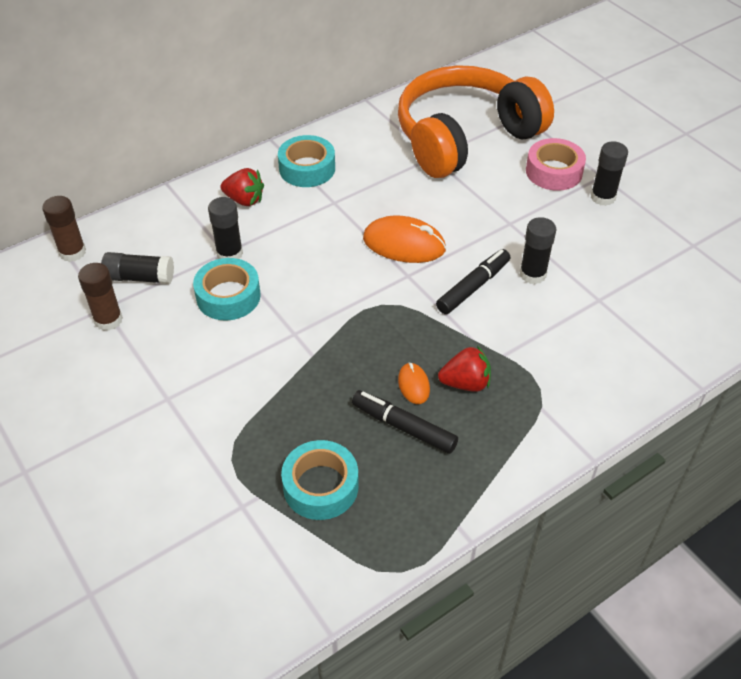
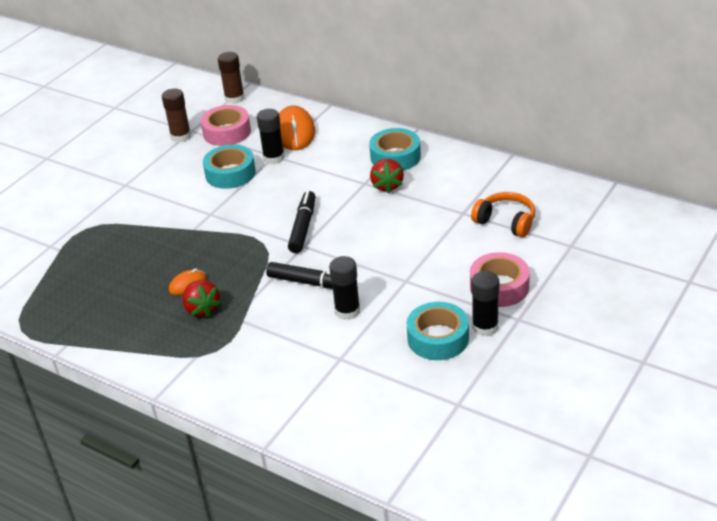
camera: 70 degrees right, 10 degrees down
black glue stick [101,252,174,284] -> pink tape [200,105,251,146]
red strawberry [220,168,264,206] -> red strawberry moved to [370,159,404,193]
turquoise tape [281,440,359,520] -> turquoise tape moved to [407,302,469,360]
black marker [352,390,458,454] -> black marker moved to [288,191,315,253]
orange mouse [363,215,446,263] -> orange mouse moved to [279,105,315,150]
orange headphones [398,65,554,178] -> orange headphones [471,192,535,237], size x0.42

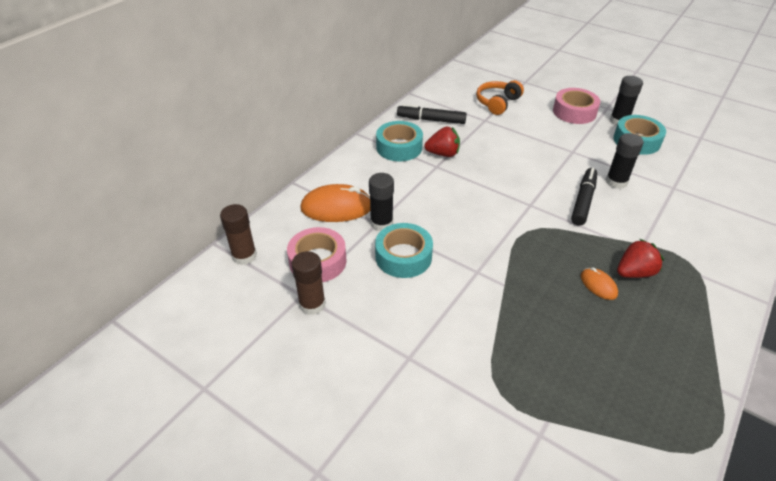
camera: 90 degrees left, 5 degrees up
black marker [288,191,315,253] -> black marker moved to [397,104,467,124]

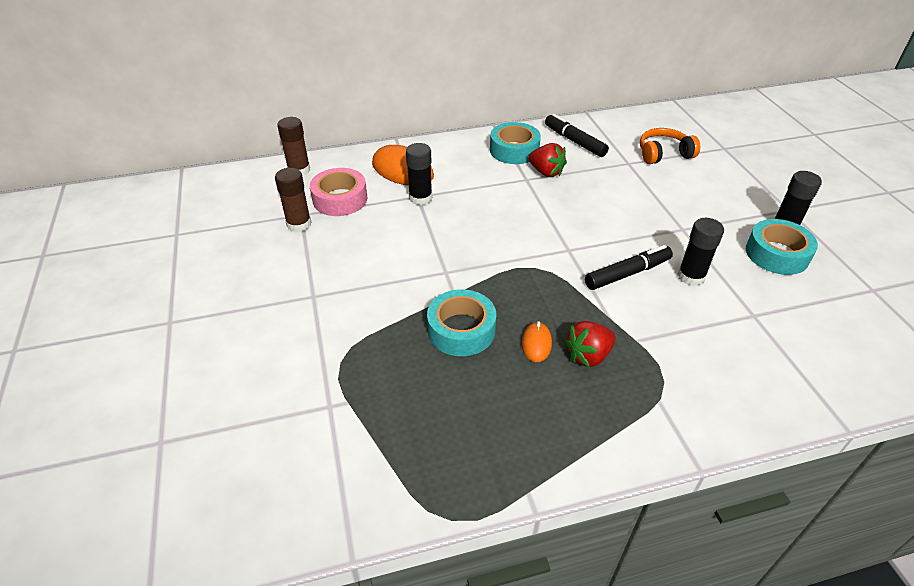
camera: 40 degrees right, 0 degrees up
turquoise tape [375,223,433,278] -> turquoise tape moved to [427,289,496,356]
pink tape [553,88,600,124] -> none
red strawberry [617,239,664,278] -> red strawberry turned 135 degrees clockwise [564,321,616,368]

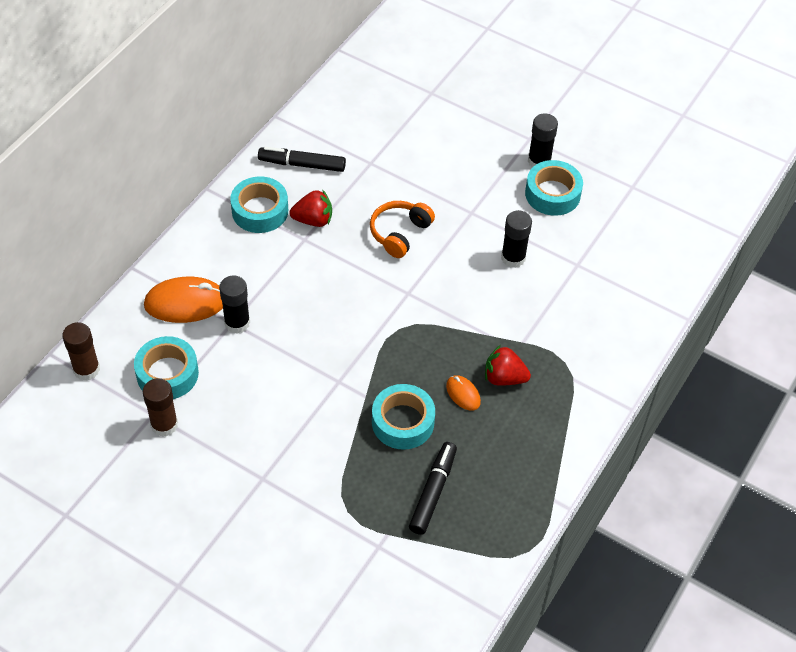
camera: 45 degrees left, 10 degrees up
pink tape [310,168,367,216] -> turquoise tape [134,336,199,399]
red strawberry [564,321,616,368] -> red strawberry turned 90 degrees clockwise [485,345,531,386]
black marker [585,245,673,290] -> black marker moved to [409,442,457,535]
orange headphones [640,128,700,164] -> orange headphones moved to [370,201,435,258]

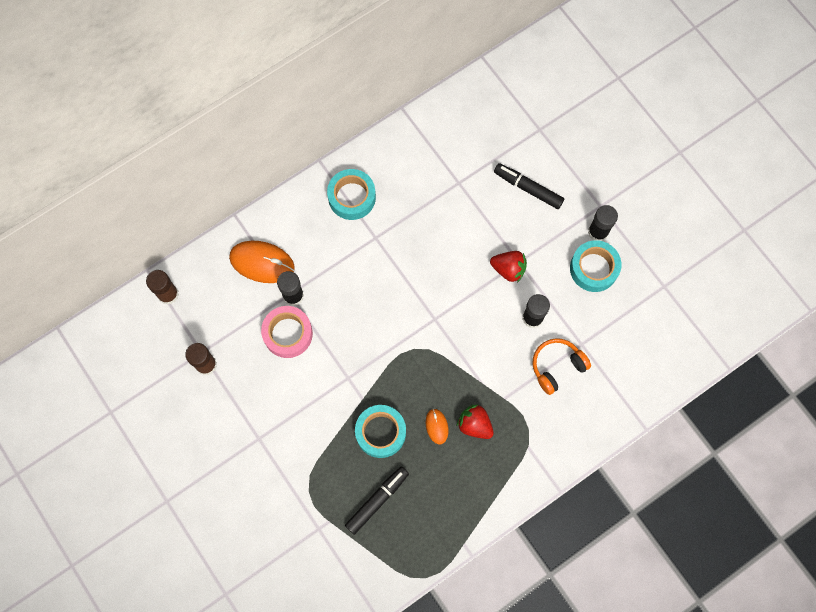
camera: 25 degrees right, 20 degrees up
turquoise tape [134,336,199,399] -> none
black marker [258,147,346,172] -> black marker moved to [494,163,564,209]
red strawberry [289,189,332,227] -> red strawberry moved to [490,251,527,283]
orange headphones [370,201,435,258] -> orange headphones moved to [533,338,591,395]
none -> pink tape [261,306,313,358]

